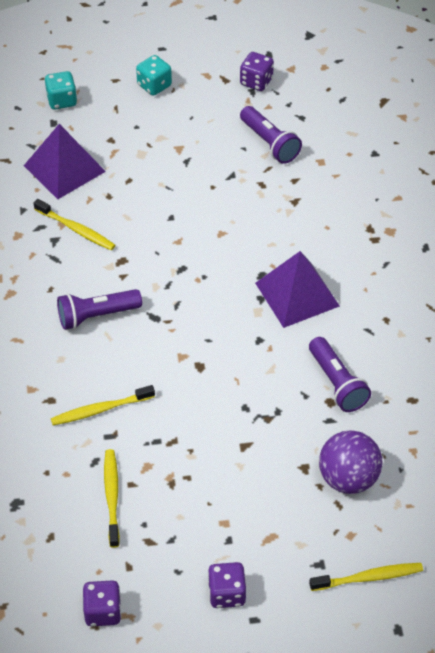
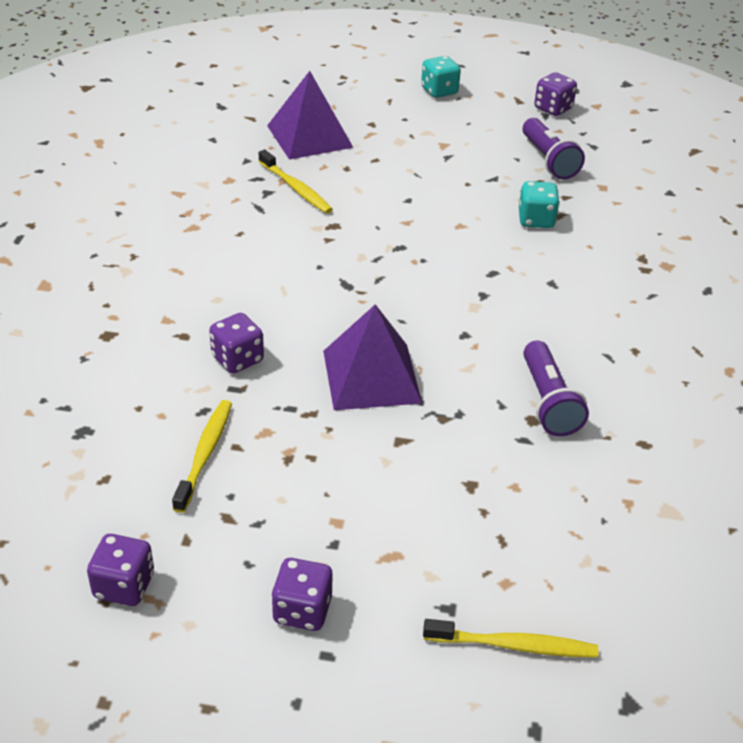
camera: 15 degrees right, 10 degrees down
turquoise dice [45,71,77,109] -> turquoise dice moved to [519,181,560,228]
yellow toothbrush [51,385,155,425] -> purple dice [209,313,264,373]
purple flashlight [57,289,142,330] -> none
purple pyramid [255,251,340,328] -> purple pyramid moved to [323,304,422,410]
purple ball [319,430,382,494] -> none

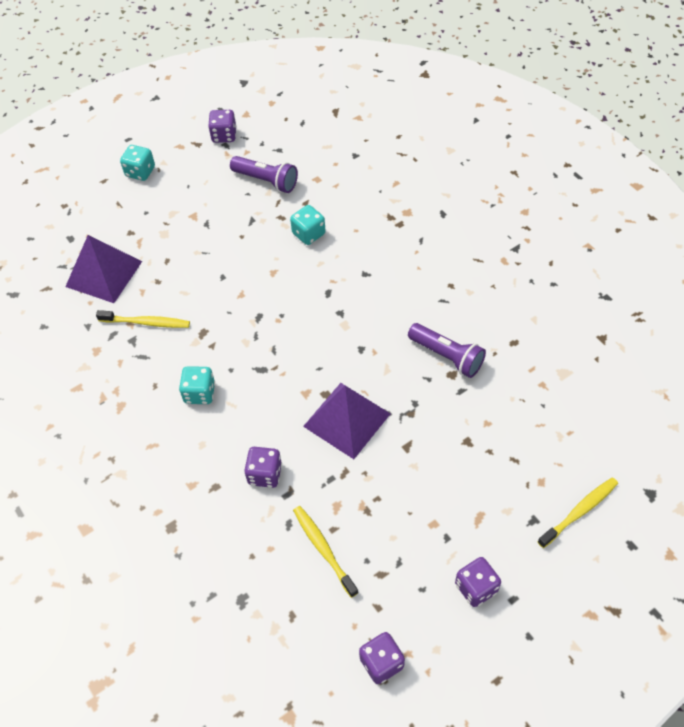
camera: 40 degrees left, 15 degrees up
none -> turquoise dice [179,366,215,404]

